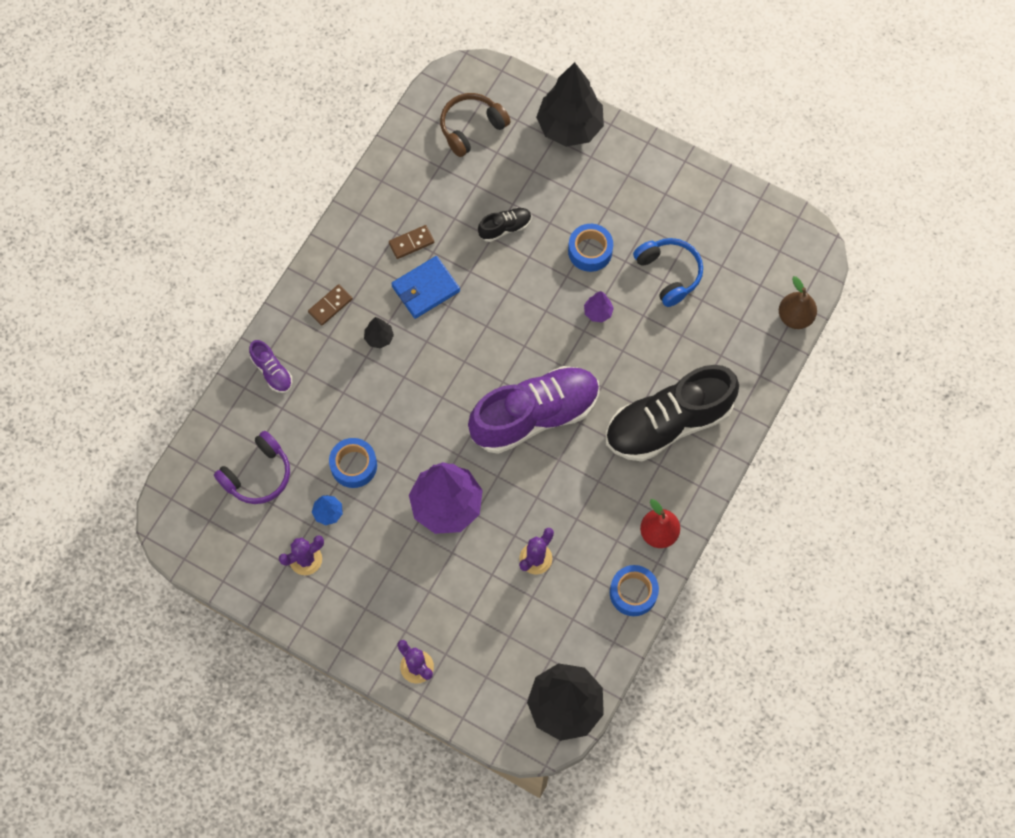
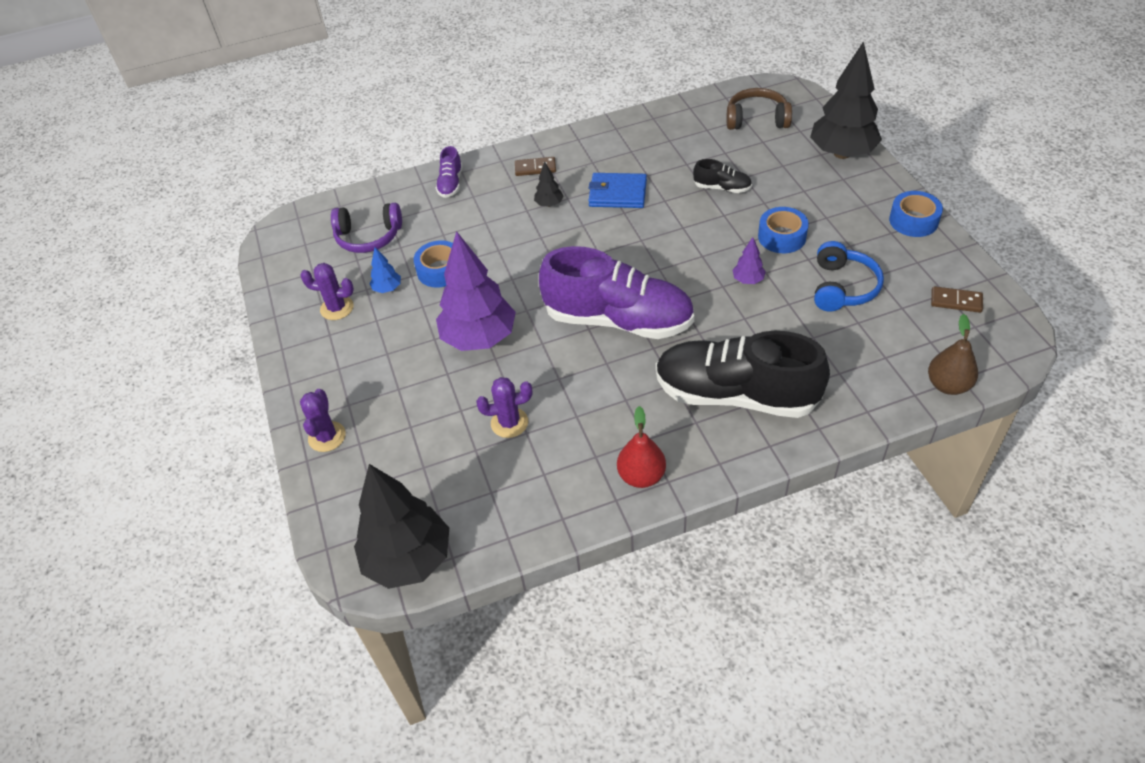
camera: 45 degrees right, 20 degrees down
brown domino [389,225,434,259] -> brown domino moved to [931,286,983,313]
blue tape [610,565,659,616] -> blue tape moved to [889,191,943,237]

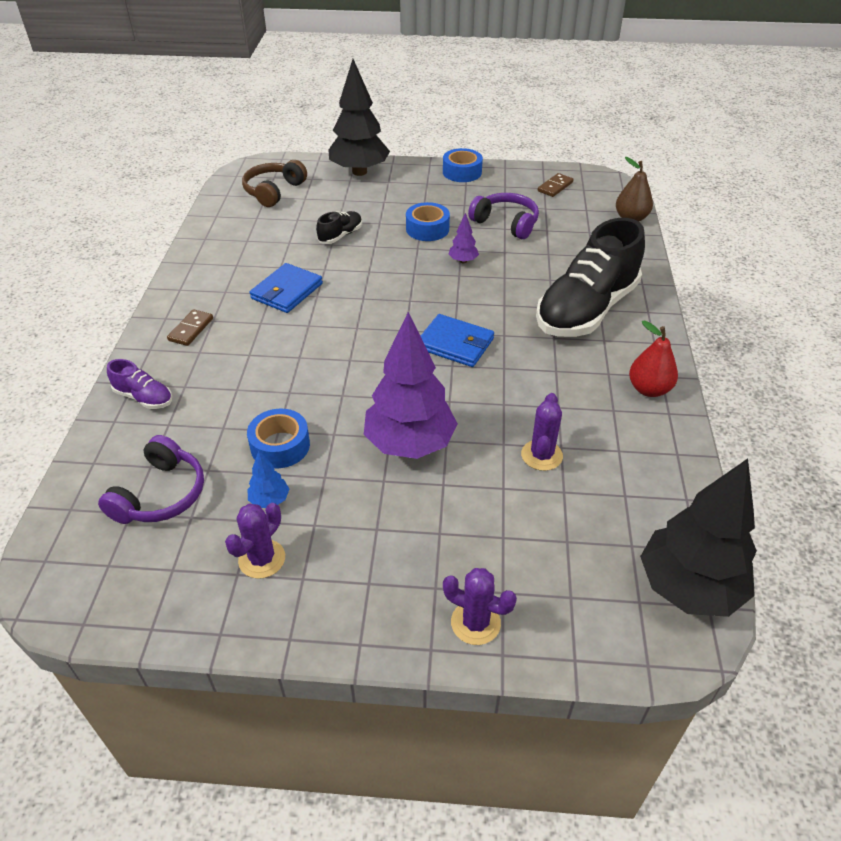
camera: 70 degrees left, 5 degrees down
black tree [534,162,564,207] -> none
purple shoe [539,246,695,339] -> blue wallet [421,314,494,367]
blue headphones [814,241,884,311] -> purple headphones [468,193,539,239]

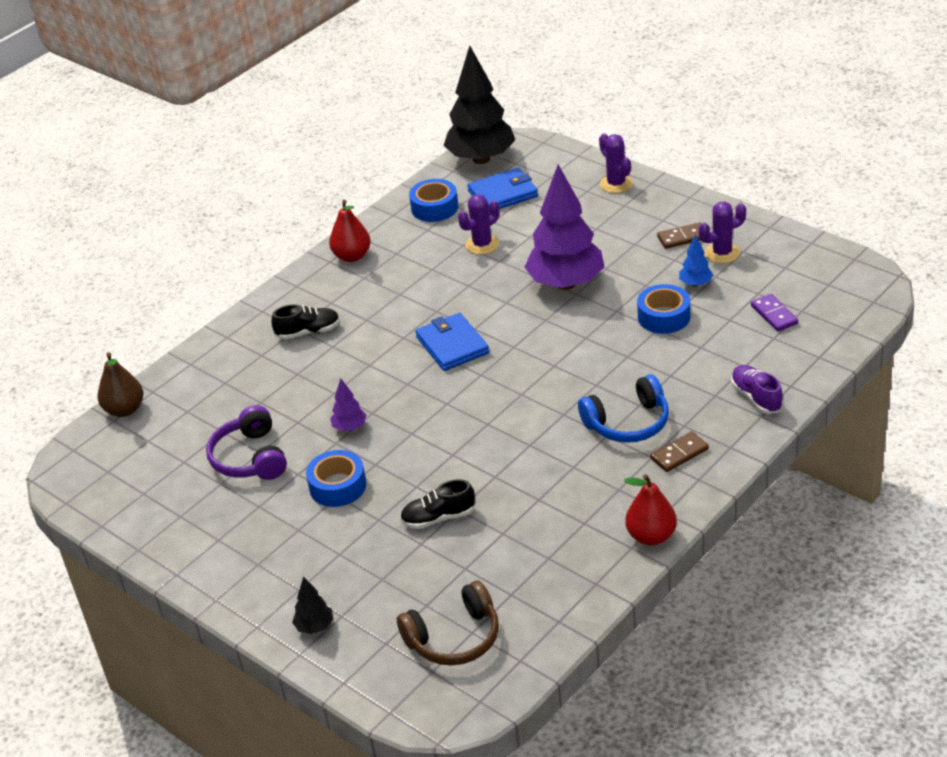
camera: 140 degrees left, 5 degrees down
purple headphones [98,435,204,524] -> purple domino [751,294,798,331]
blue wallet [250,263,323,313] -> blue wallet moved to [467,168,538,209]
black tree [329,59,390,176] -> black tree [292,577,333,634], size x0.42
blue tape [443,148,483,182] -> blue tape moved to [409,179,458,222]
black shoe [536,218,645,337] -> black shoe [271,304,340,339], size x0.43
brown domino [538,173,573,197] -> brown domino moved to [657,222,701,249]
none -> blue headphones [578,375,669,443]
none -> red pear [624,474,677,545]

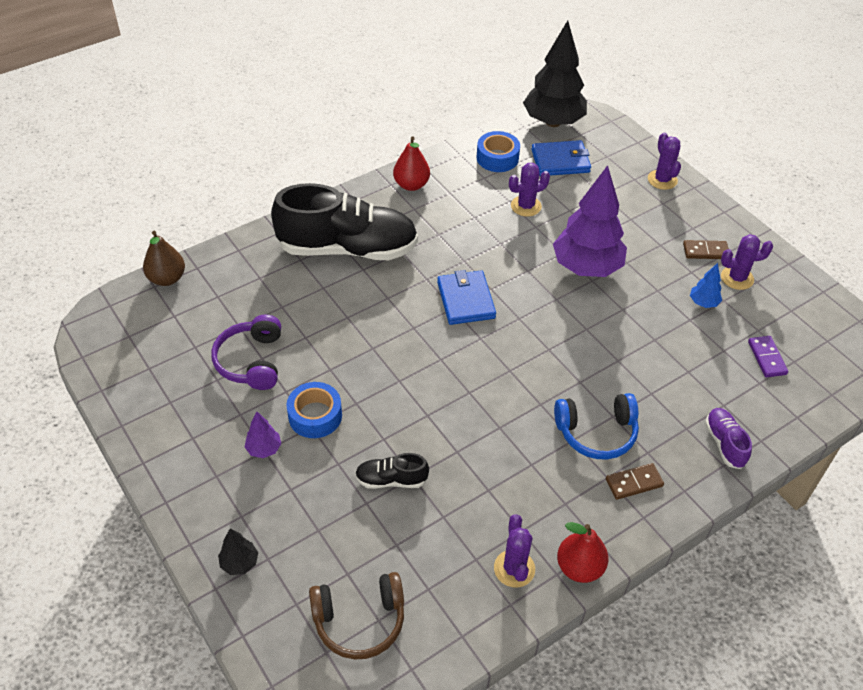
camera: 10 degrees right, 10 degrees up
black shoe [271,304,340,339] -> black shoe [271,183,418,260], size x2.34
purple tree [330,378,366,431] -> purple tree moved to [245,411,281,458]
blue tape [637,284,690,334] -> none
none -> purple cactus [494,514,535,588]

